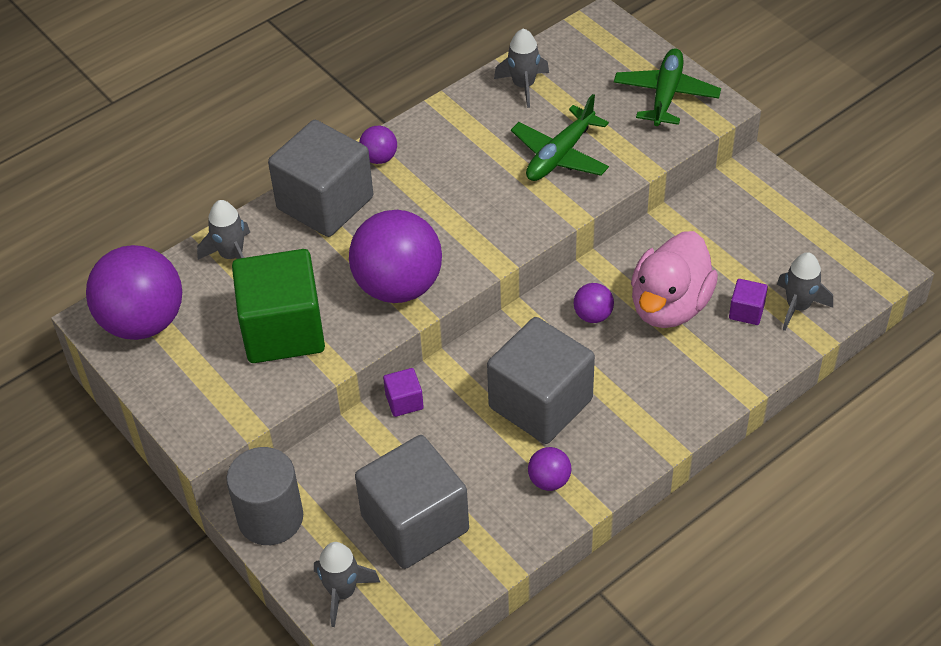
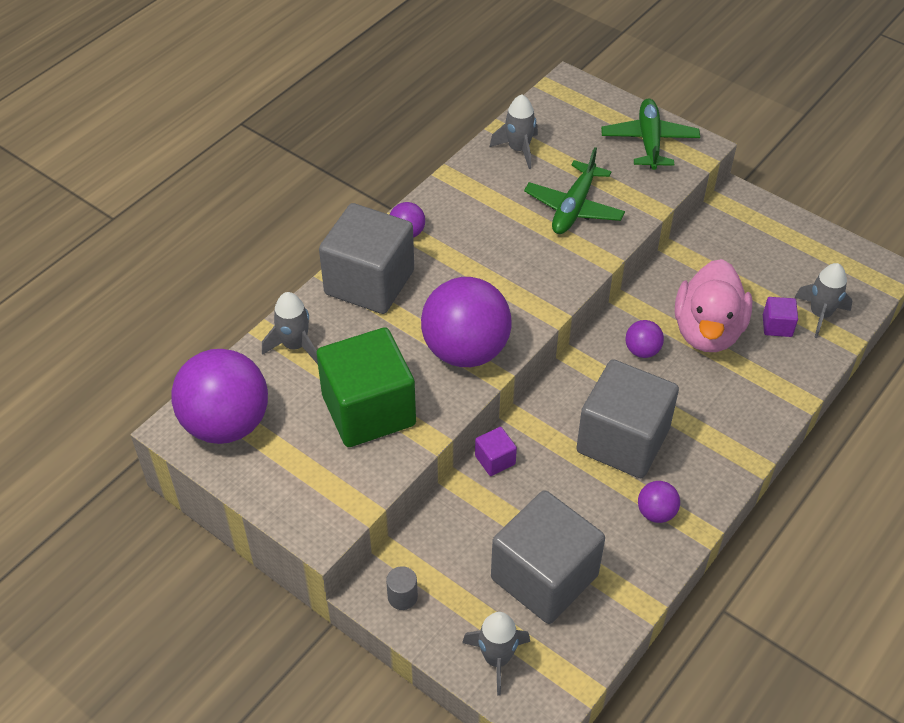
camera: 15 degrees left, 0 degrees up
grey cylinder [226,447,303,545] -> grey cylinder [386,566,418,610], size x0.46

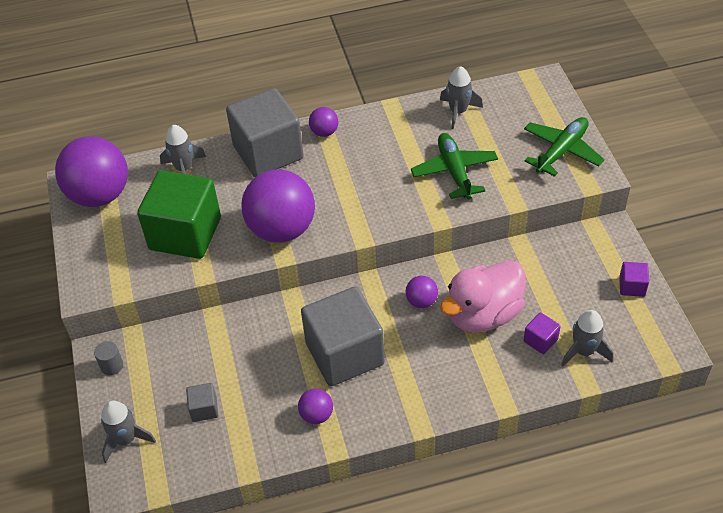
camera: 40 degrees right, 0 degrees up
purple cube [475,427,517,476] -> purple cube moved to [619,262,649,297]
grey cube [491,490,605,624] -> grey cube [186,383,218,422], size x0.41
green plane [524,147,625,234] -> green plane turned 105 degrees clockwise [411,133,498,199]

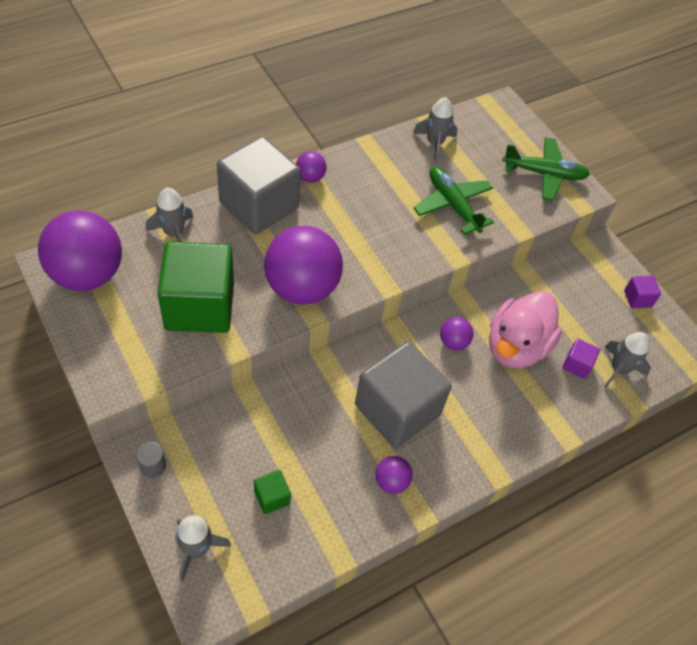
camera: 25 degrees left, 5 degrees up
grey cube [186,383,218,422] -> green cube [254,470,291,514]
green plane [524,117,605,177] -> green plane turned 75 degrees clockwise [502,137,590,201]

